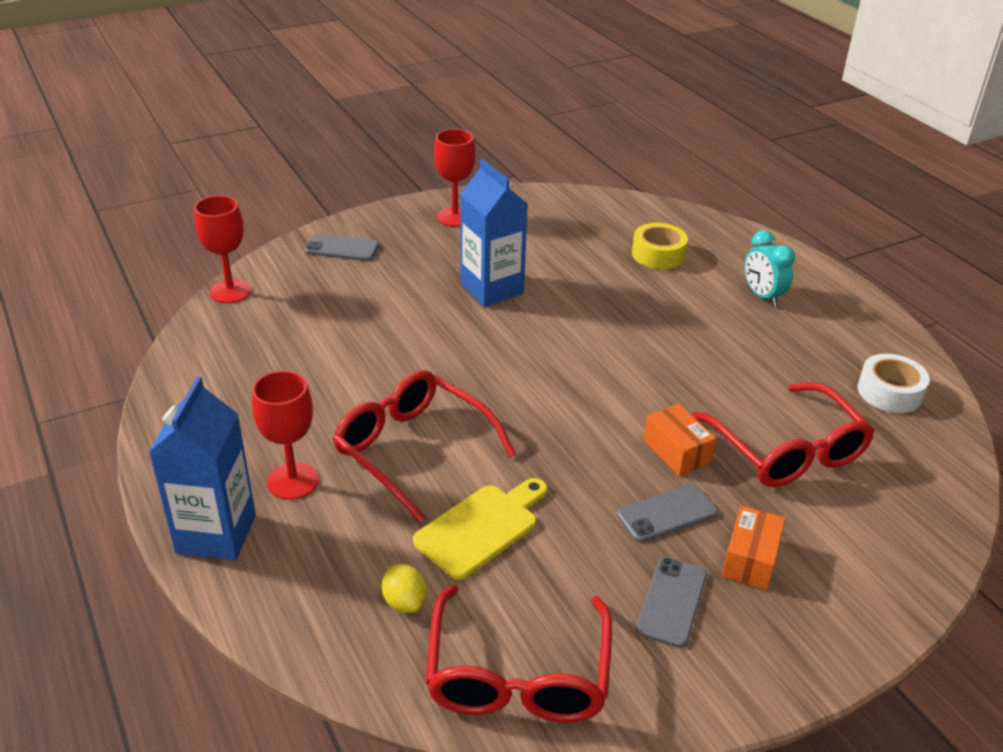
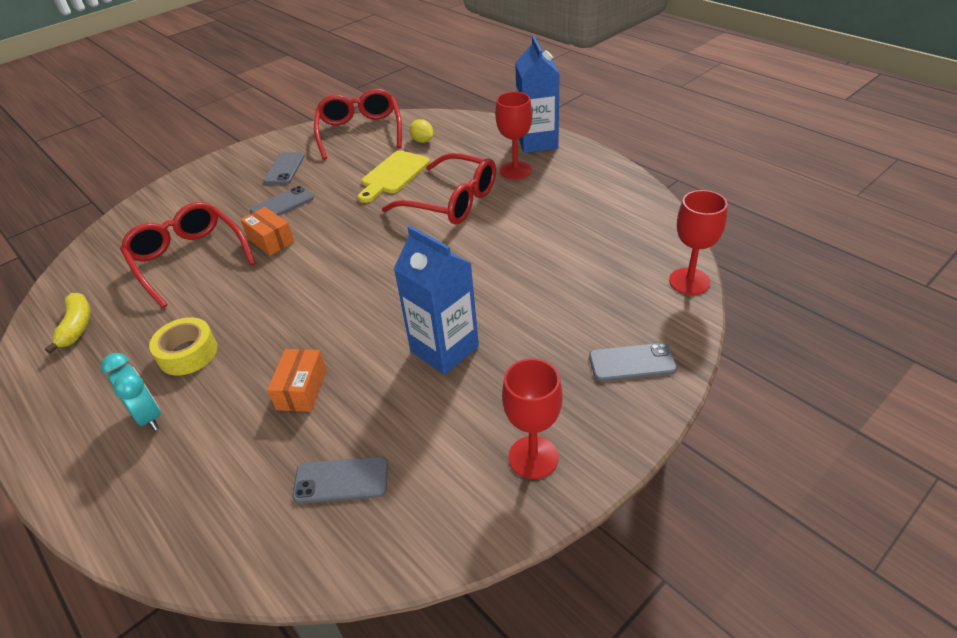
camera: 170 degrees right, 5 degrees up
yellow tape [632,223,688,269] -> yellow tape moved to [149,317,217,375]
orange box [722,505,785,590] -> orange box moved to [267,349,327,412]
white tape [858,354,930,413] -> yellow banana [45,293,91,354]
none -> grey phone [292,457,388,504]

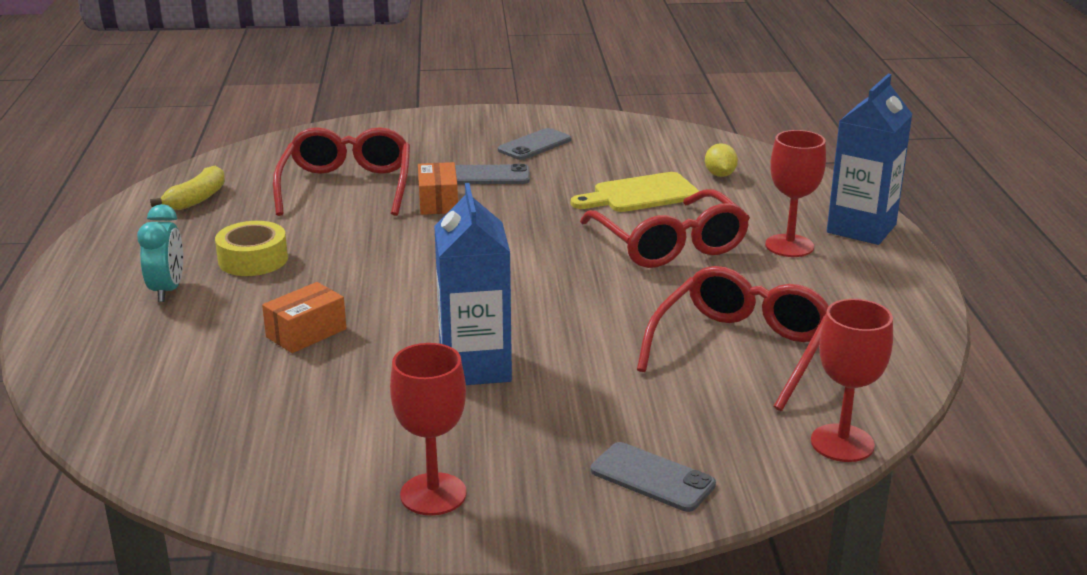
camera: 35 degrees right, 15 degrees down
grey phone [292,457,388,504] -> none
red glasses [314,89,402,160] -> red glasses moved to [637,266,829,411]

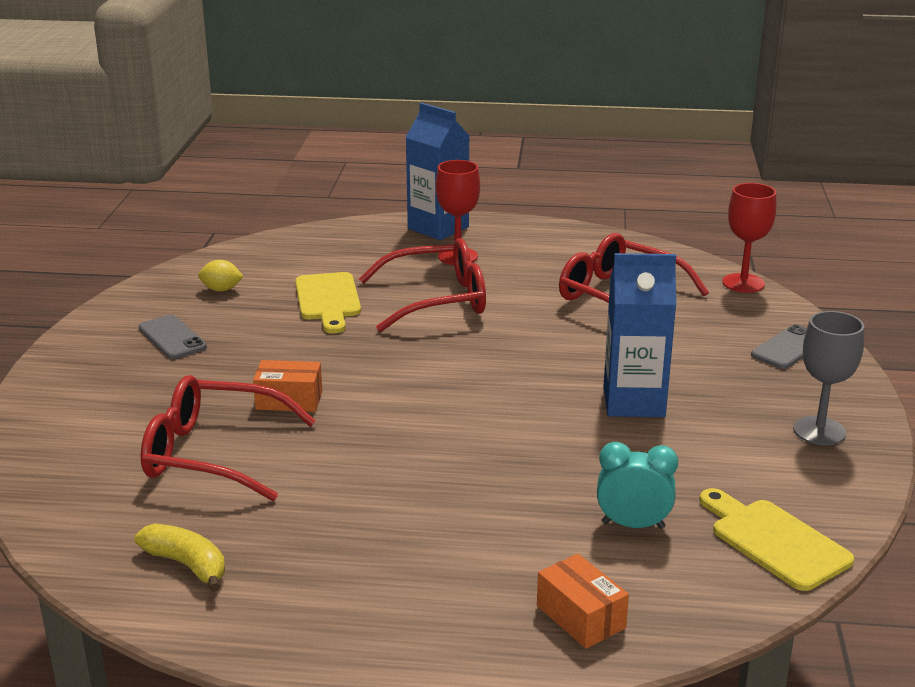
camera: 80 degrees left, 0 degrees up
turquoise clock [137,204,183,302] -> turquoise clock moved to [597,442,678,529]
yellow tape [215,221,288,276] -> none
orange box [262,282,346,353] -> orange box moved to [537,554,629,649]
red goblet [390,343,467,515] -> grey goblet [793,311,864,445]
grey phone [455,164,530,184] -> none
yellow lemon [705,143,738,177] -> yellow lemon moved to [198,260,244,291]
none -> yellow cutting board [699,488,854,591]

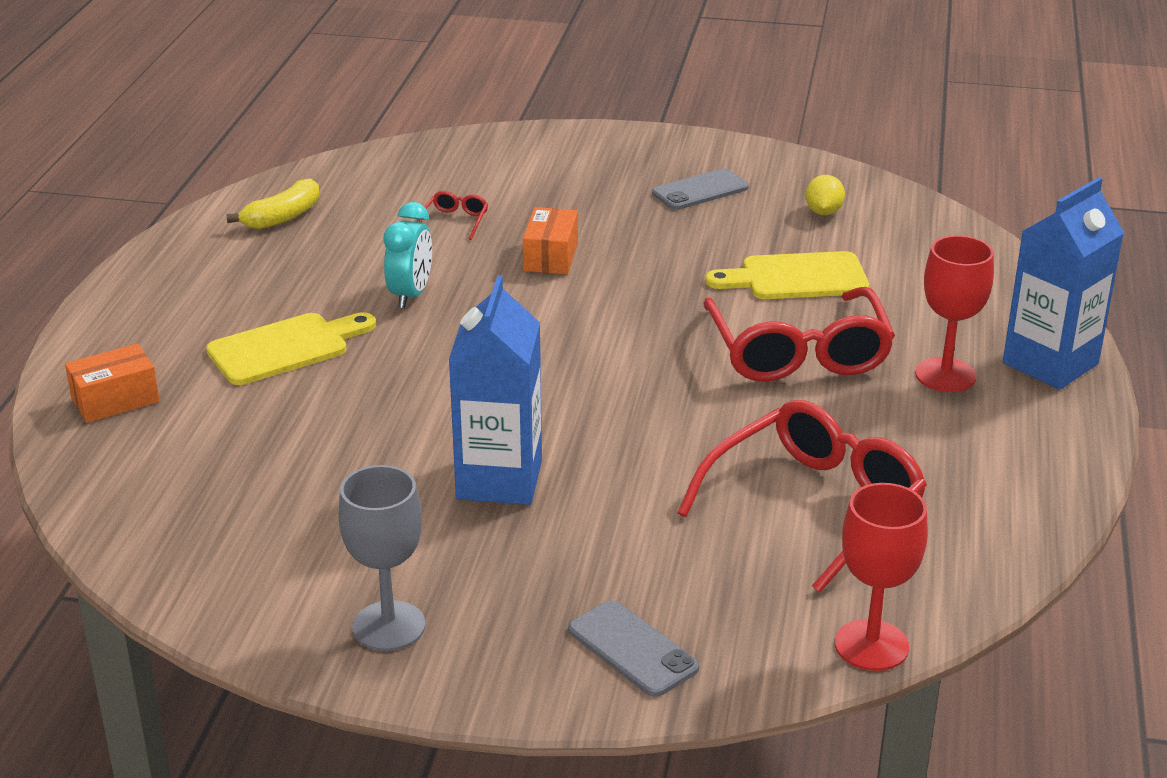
camera: 95 degrees right, 5 degrees up
red glasses [141,375,316,501] -> red glasses [418,191,488,240], size x0.40
turquoise clock [597,442,678,529] -> turquoise clock moved to [383,202,432,308]
yellow cutting board [699,488,854,591] -> yellow cutting board moved to [206,312,376,385]

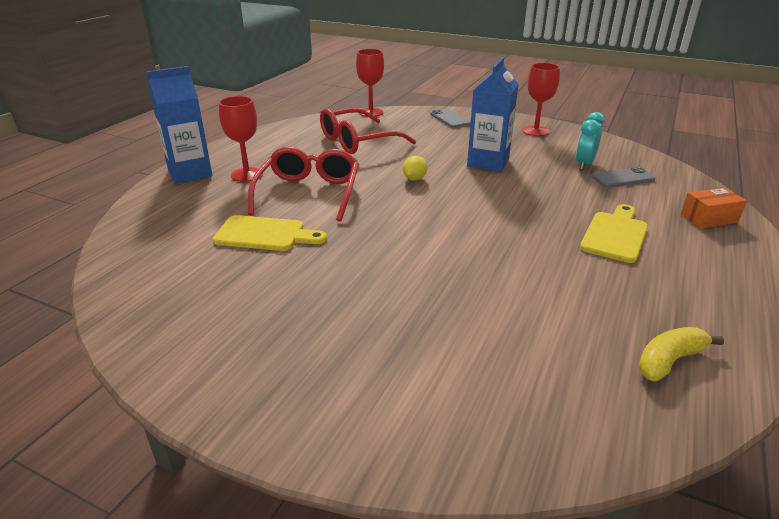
camera: 165 degrees left, 0 degrees up
yellow cutting board [206,312,376,385] -> yellow cutting board turned 135 degrees clockwise [580,204,648,263]
grey goblet [339,465,425,651] -> red goblet [522,63,560,136]
turquoise clock [383,202,432,308] -> turquoise clock moved to [576,112,605,170]
red glasses [418,191,488,240] -> none
orange box [523,207,578,275] -> none
grey phone [652,168,749,210] -> grey phone moved to [591,167,656,188]
yellow lemon [806,175,845,215] -> yellow lemon moved to [403,156,427,181]

